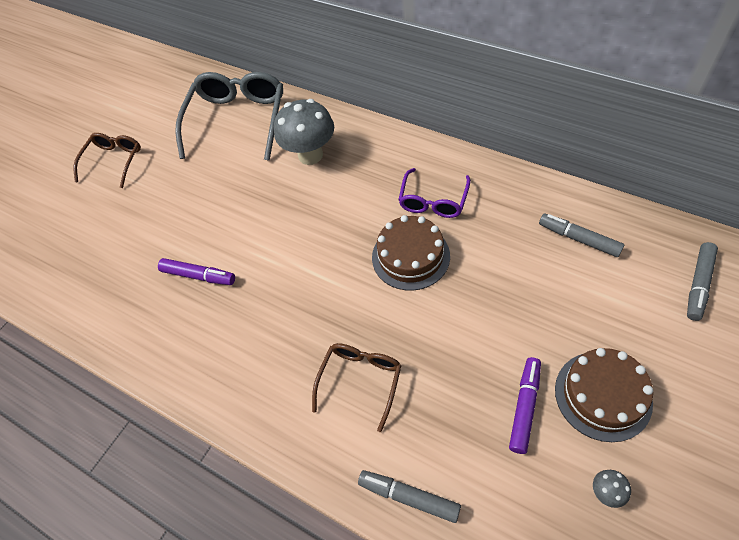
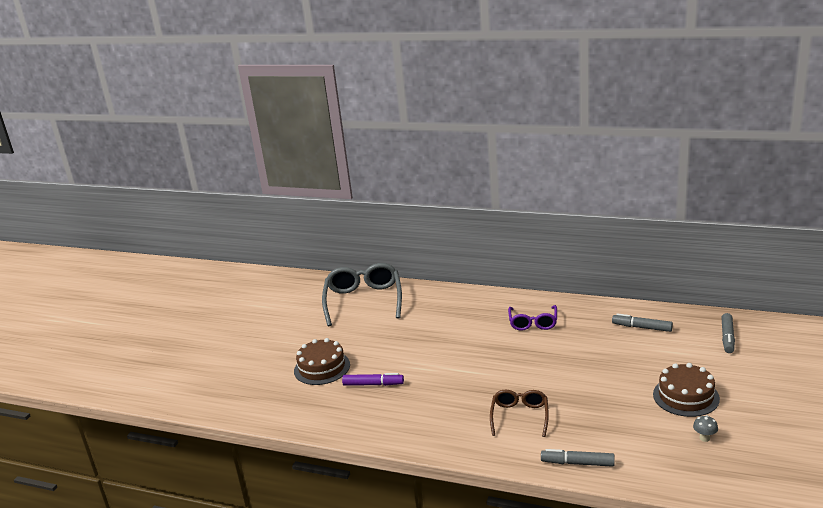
camera: 15 degrees left, 30 degrees down
brown glasses [73,133,141,188] -> none
grey mushroom [274,99,334,165] -> none
brown cake [372,215,450,290] -> brown cake moved to [294,338,350,385]
purple marker [509,357,541,454] -> none

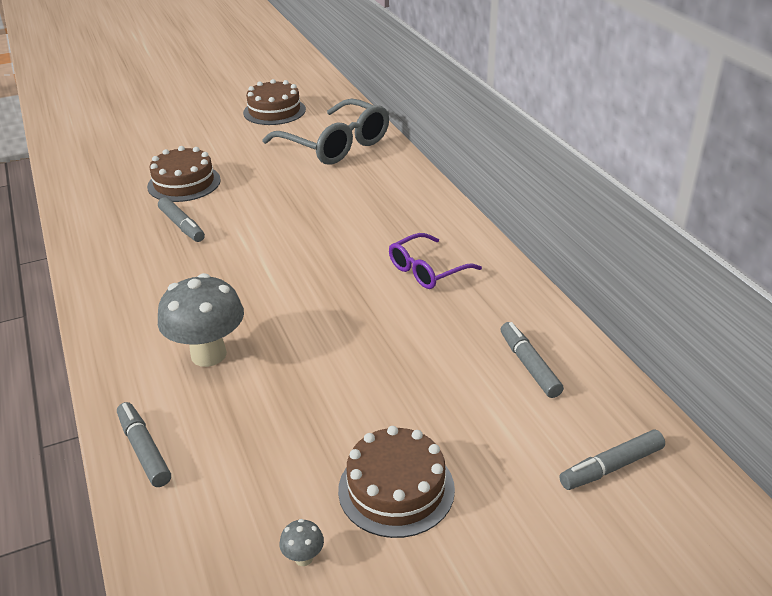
camera: 45 degrees right, 10 degrees up
grey glasses [322,263,402,326] -> grey glasses turned 90 degrees clockwise [263,99,389,165]
purple marker [342,373,404,386] -> grey marker [158,197,205,242]
brown glasses [490,390,549,437] -> grey mushroom [158,273,244,367]
none -> brown cake [243,79,306,125]

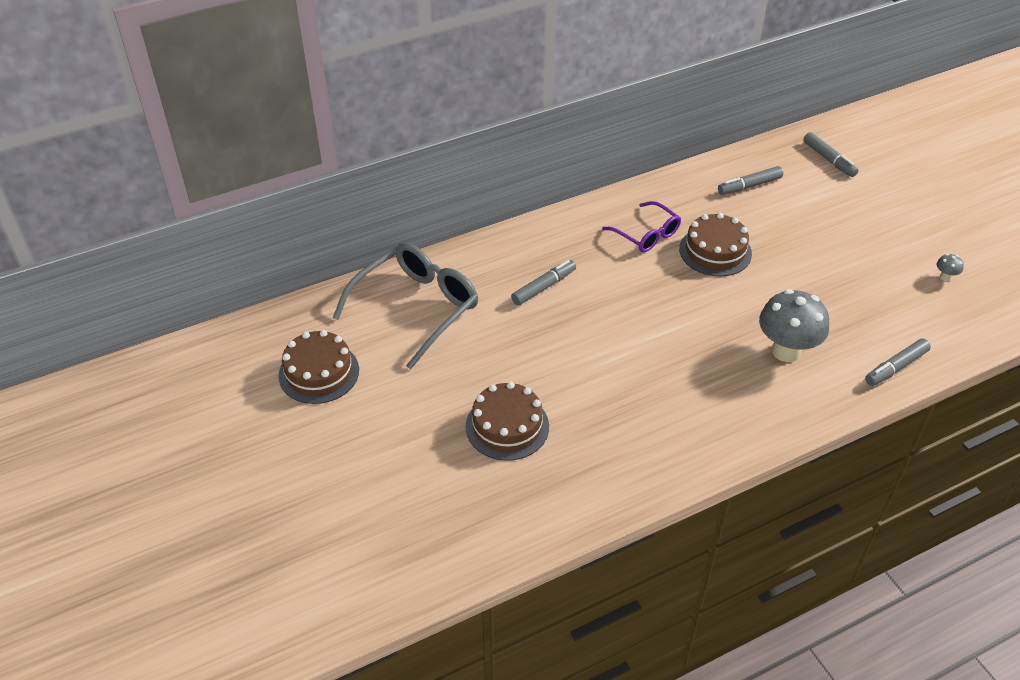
camera: 95 degrees left, 10 degrees up
grey marker [158,197,205,242] -> grey marker moved to [511,260,576,305]
brown cake [338,426,455,538] -> brown cake moved to [679,213,752,277]

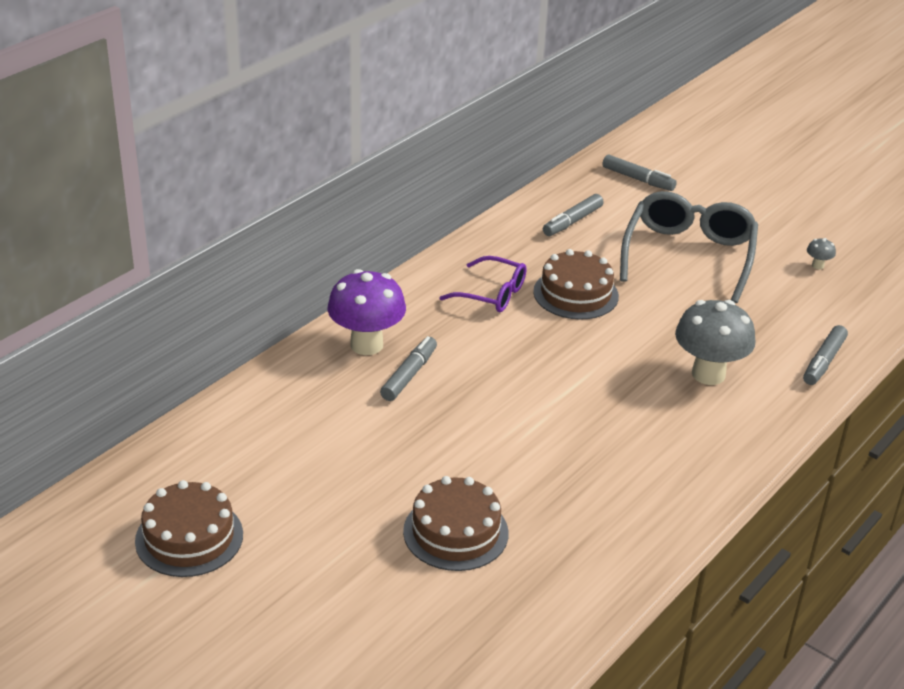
camera: 25 degrees left, 10 degrees down
grey glasses [333,243,478,369] -> grey glasses moved to [620,191,758,303]
none -> purple mushroom [327,269,406,355]

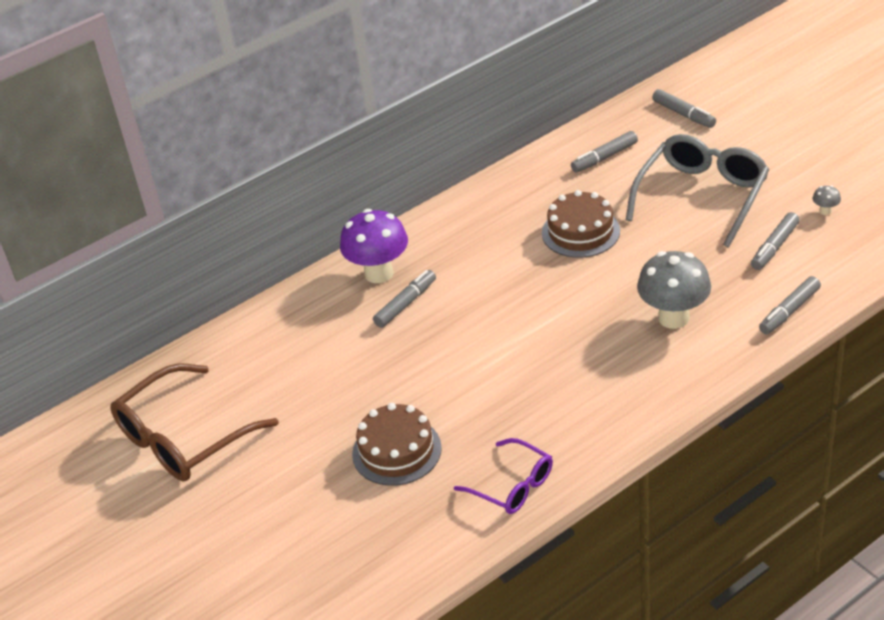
camera: 20 degrees right, 5 degrees up
brown cake [135,480,243,577] -> brown glasses [110,363,279,481]
purple glasses [439,256,526,312] -> purple glasses moved to [454,438,553,514]
none -> grey marker [751,212,800,270]

